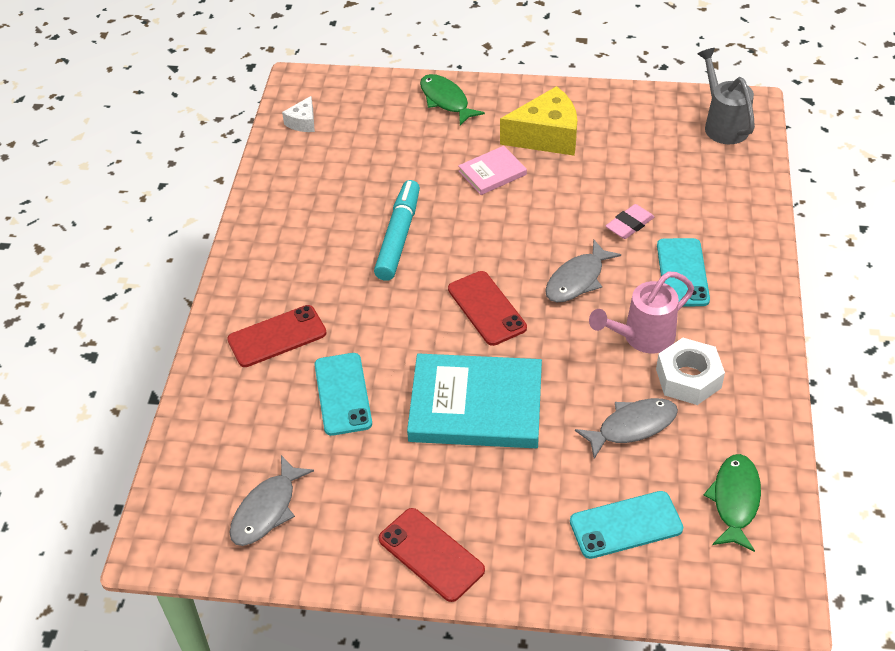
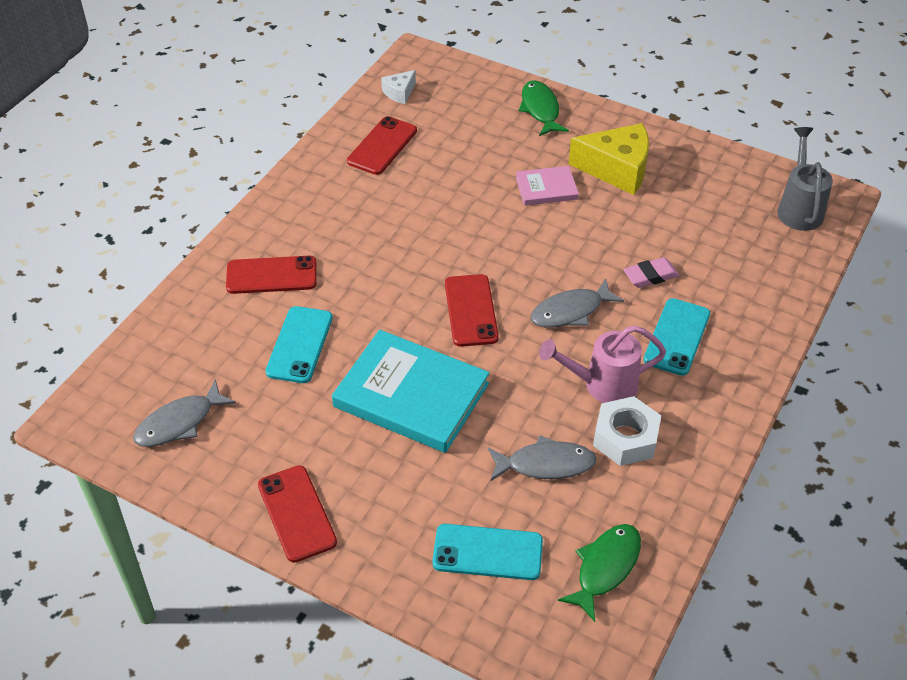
camera: 20 degrees right, 0 degrees up
turquoise marker [374,180,420,281] -> none
none -> red phone [347,116,417,175]

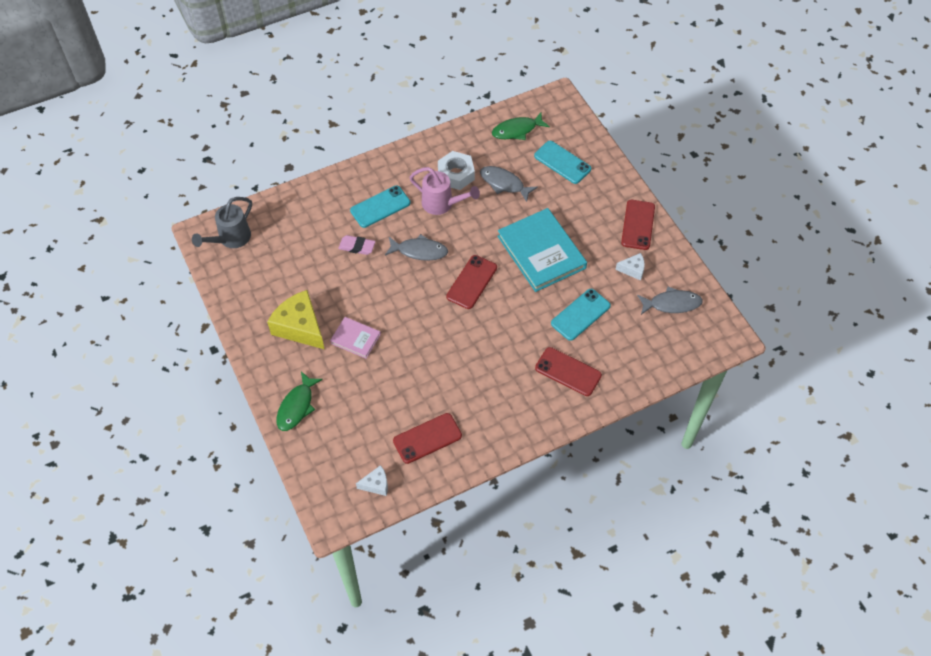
camera: 145 degrees left, 10 degrees up
none -> white cheese [615,253,645,281]

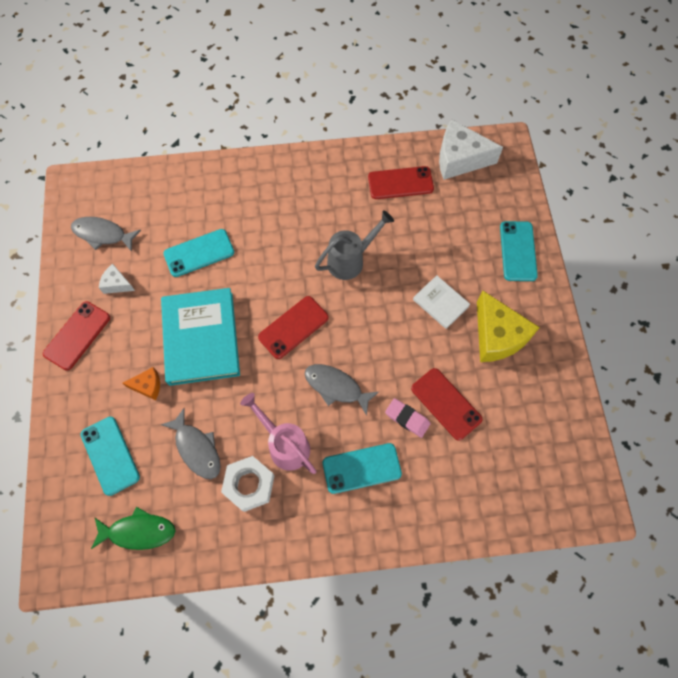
camera: 160 degrees left, 10 degrees up
grey watering can [192,197,252,248] -> grey watering can moved to [315,210,394,280]
green fish [277,371,323,431] -> turquoise phone [500,221,538,281]
pink book [330,317,381,359] -> white book [413,275,470,329]
white cheese [356,465,388,496] -> white cheese [439,119,503,180], size x2.01
red phone [535,347,602,396] -> red phone moved to [411,368,483,441]
none -> orange cheese [123,367,160,400]

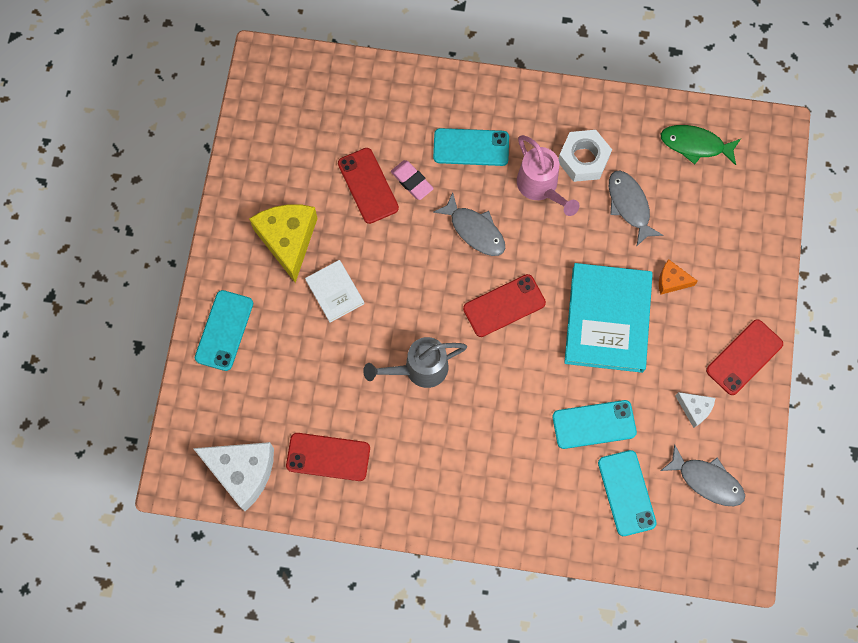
camera: 165 degrees left, 5 degrees up
turquoise phone [80,417,140,496] -> turquoise phone moved to [598,450,657,536]

